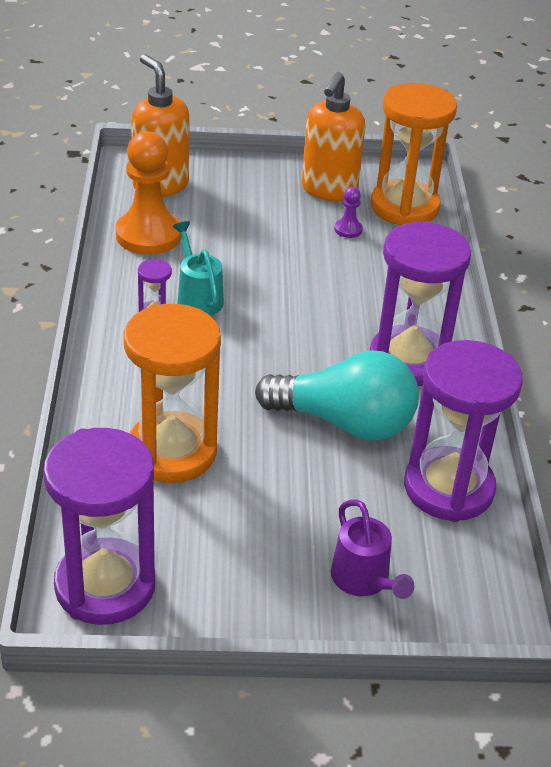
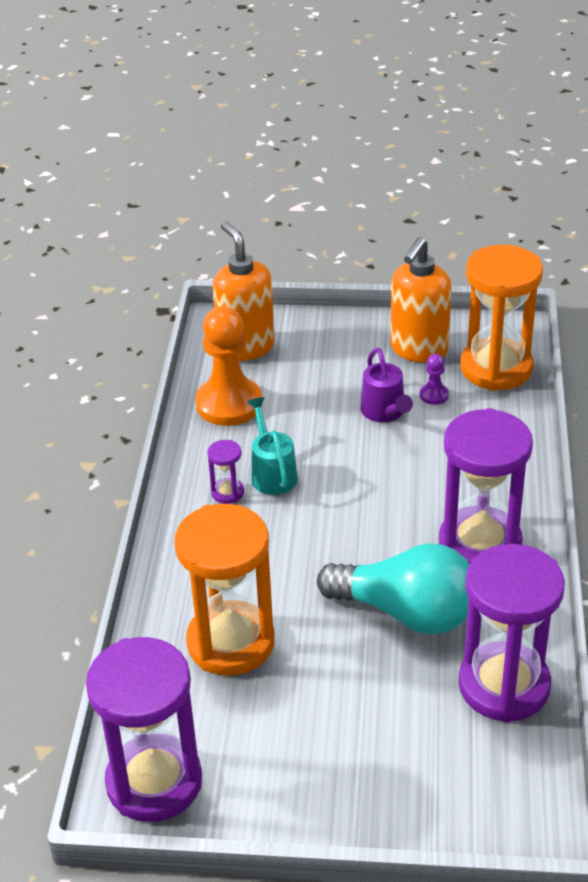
camera: 10 degrees right, 0 degrees up
purple watering can [331,499,414,599] -> purple watering can moved to [361,348,413,422]

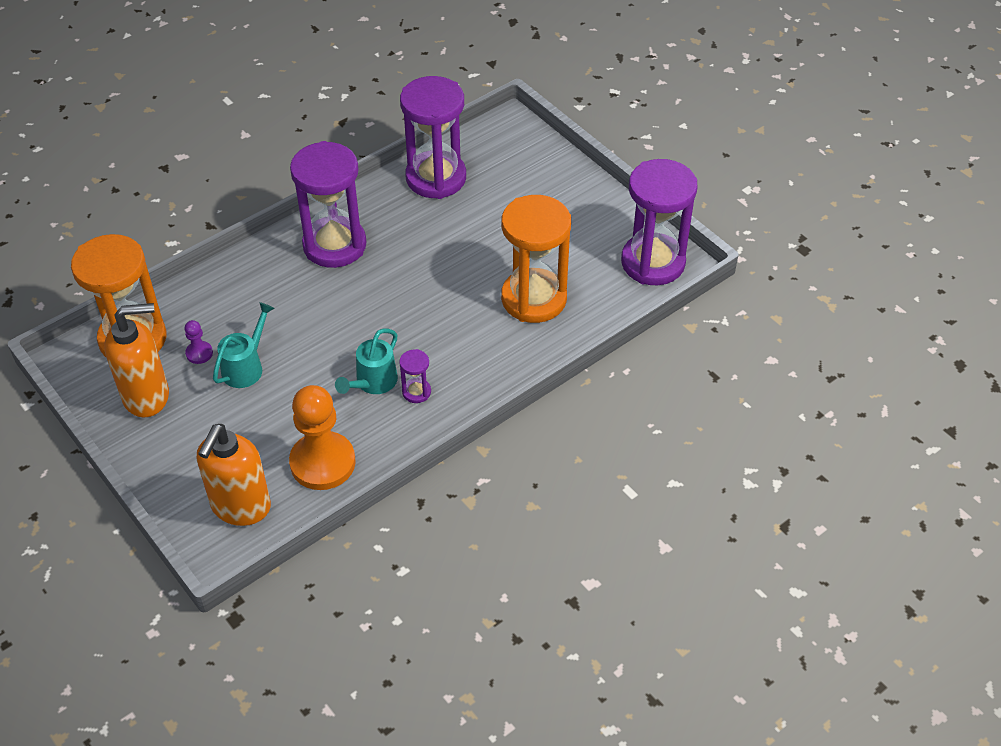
camera: 135 degrees left, 10 degrees up
turquoise light bulb [317,543,469,634] -> none
purple watering can [361,348,413,422] -> turquoise watering can [213,302,274,388]

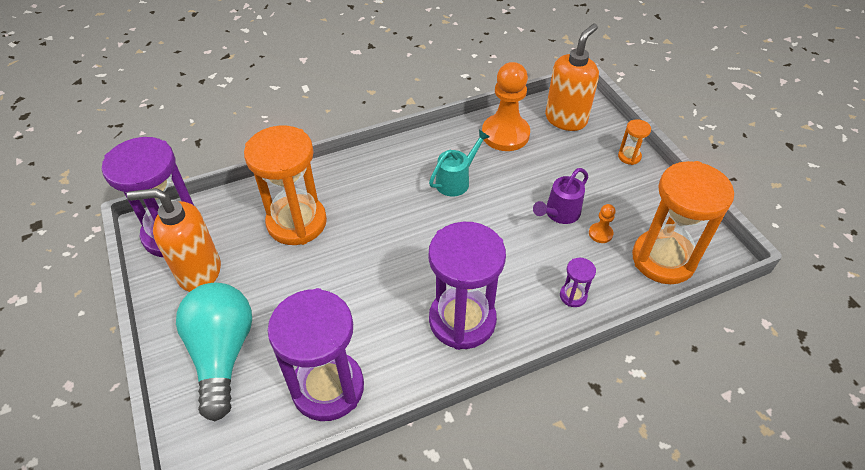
camera: 165 degrees left, 0 degrees up
orange soap dispenser [104,303,169,417] -> orange soap dispenser moved to [127,188,221,292]
purple pawn [185,320,213,364] -> orange pawn [589,204,616,243]
turquoise watering can [213,302,274,388] -> purple watering can [533,168,588,224]
purple hourglass [399,349,431,403] -> purple hourglass moved to [560,258,596,307]
none -> turquoise light bulb [176,283,252,421]
none -> orange hourglass [618,119,651,165]

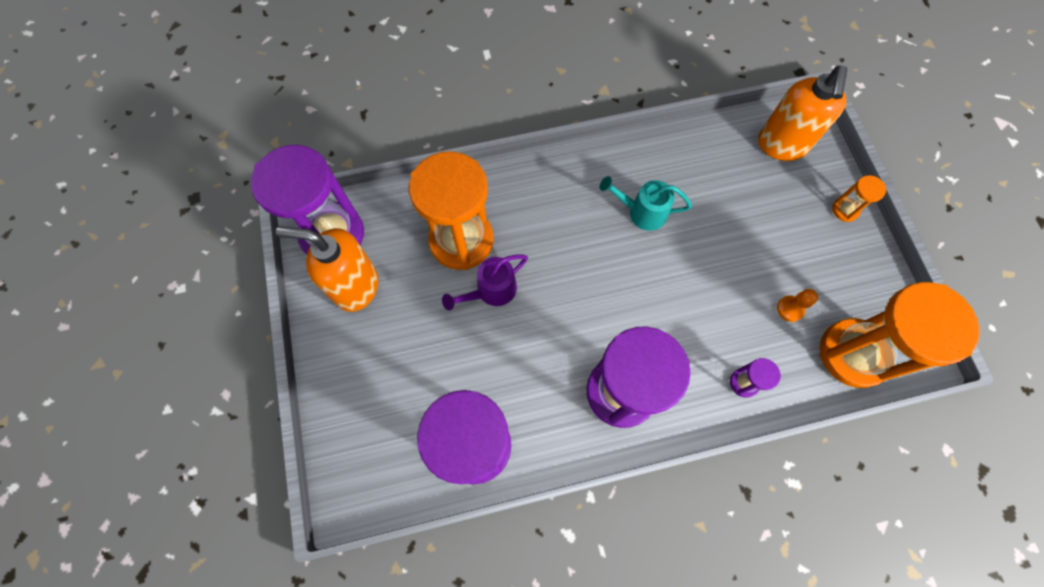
camera: 10 degrees right, 20 degrees up
turquoise light bulb [176,283,252,421] -> none
turquoise watering can [429,130,490,197] -> turquoise watering can turned 135 degrees counterclockwise [599,176,692,231]
orange pawn [482,62,530,151] -> none
purple watering can [533,168,588,224] -> purple watering can moved to [442,254,528,310]
orange soap dispenser [545,24,599,131] -> orange soap dispenser turned 150 degrees clockwise [758,66,847,161]

